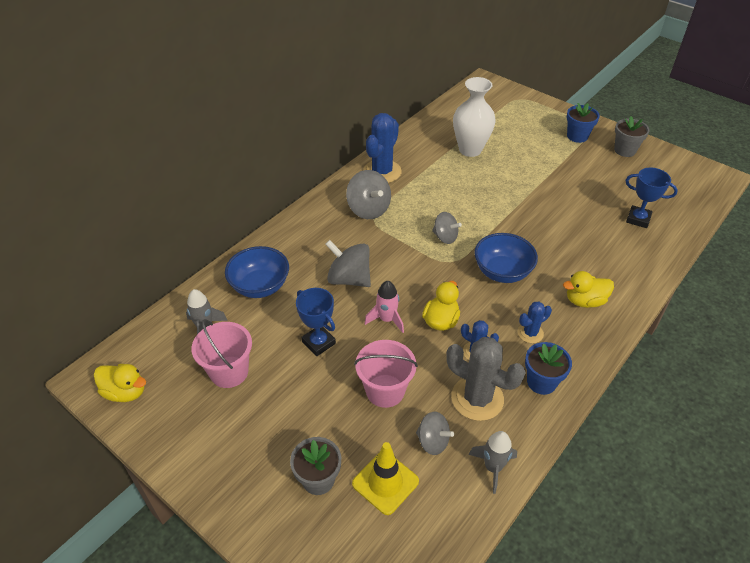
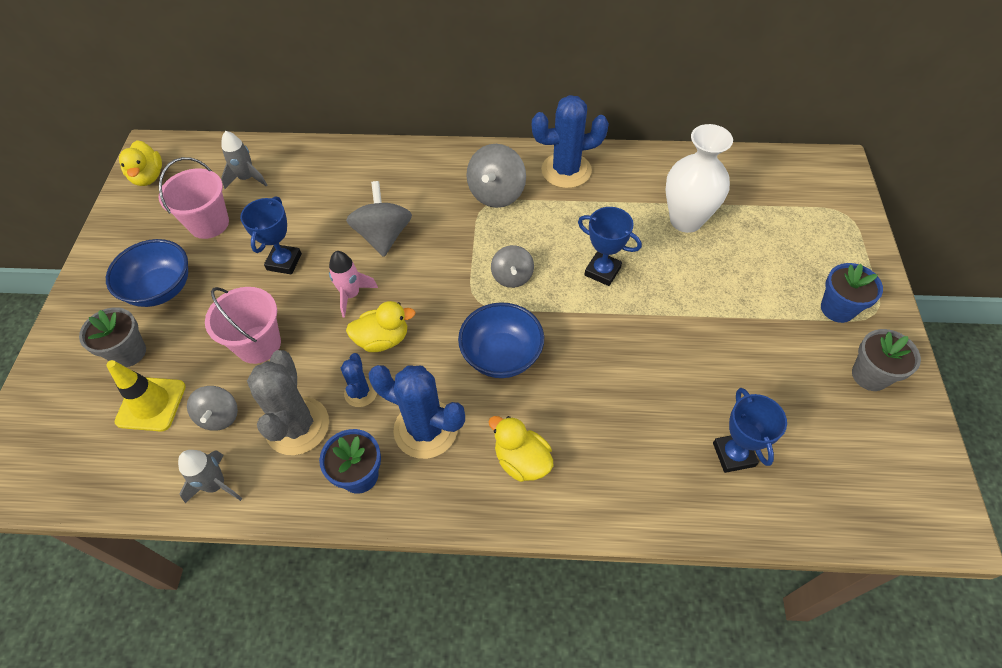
camera: 55 degrees right, 10 degrees up
blue bowl [225,246,289,298] -> blue bowl moved to [106,239,188,307]
blue cactus [518,301,552,343] -> blue cactus [368,365,465,459], size x1.86
none -> blue trophy [578,207,642,286]

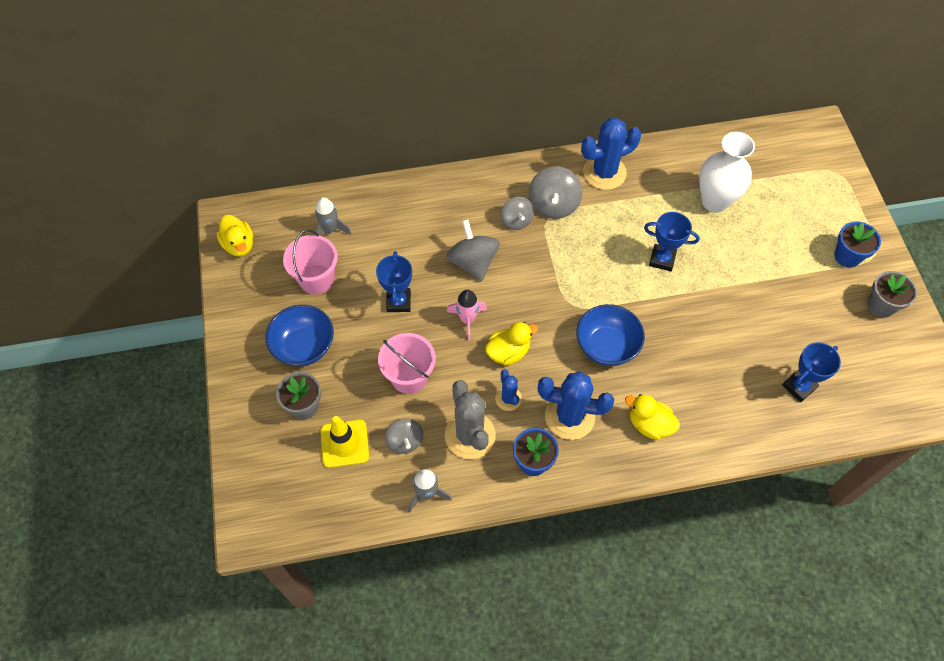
camera: 15 degrees left, 5 degrees up
grey spinning top [491,245,534,288] -> grey spinning top moved to [501,197,534,230]
blue trophy [713,388,787,473] -> blue trophy turned 75 degrees clockwise [782,342,841,402]

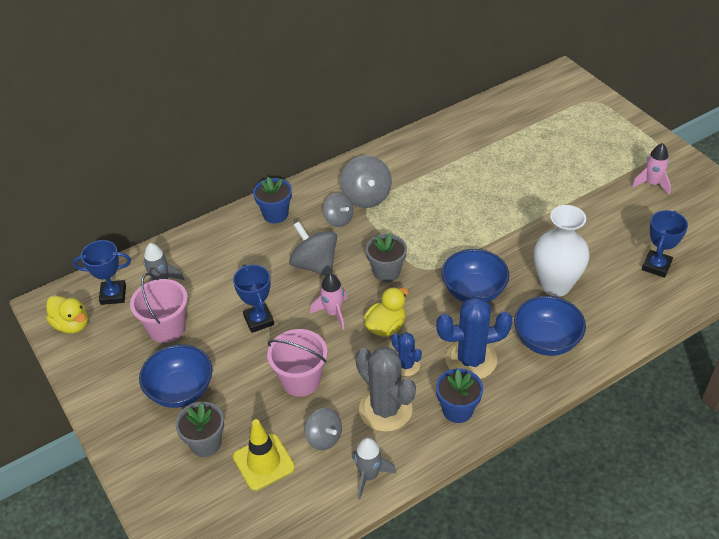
camera: 20 degrees left, 15 degrees down
blue cactus [581,118,641,190] -> none
yellow duck [625,394,680,440] -> blue bowl [514,296,586,356]
blue trophy [644,212,700,271] -> blue trophy moved to [73,240,131,305]
white vase [699,132,755,213] -> white vase moved to [534,205,590,297]
blue flower pot [834,221,881,268] -> blue flower pot moved to [253,177,292,223]
grey flower pot [868,271,917,318] -> grey flower pot moved to [366,233,407,282]
none -> pink rocket [632,143,671,195]

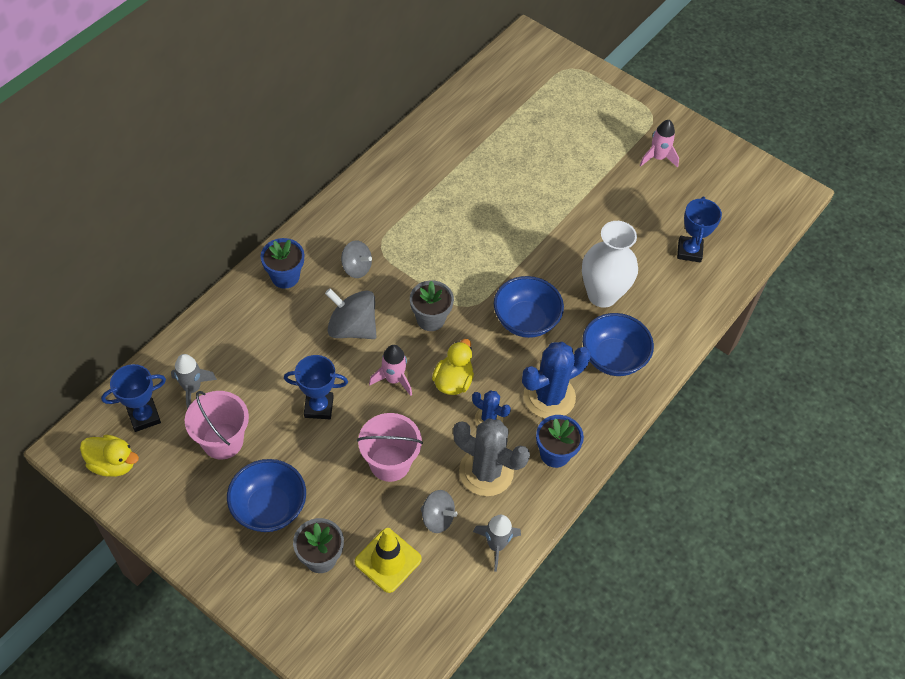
camera: 25 degrees left, 10 degrees up
blue trophy [233,265,274,333] -> blue trophy turned 45 degrees counterclockwise [284,355,348,419]
grey spinning top [340,155,392,208] -> none

